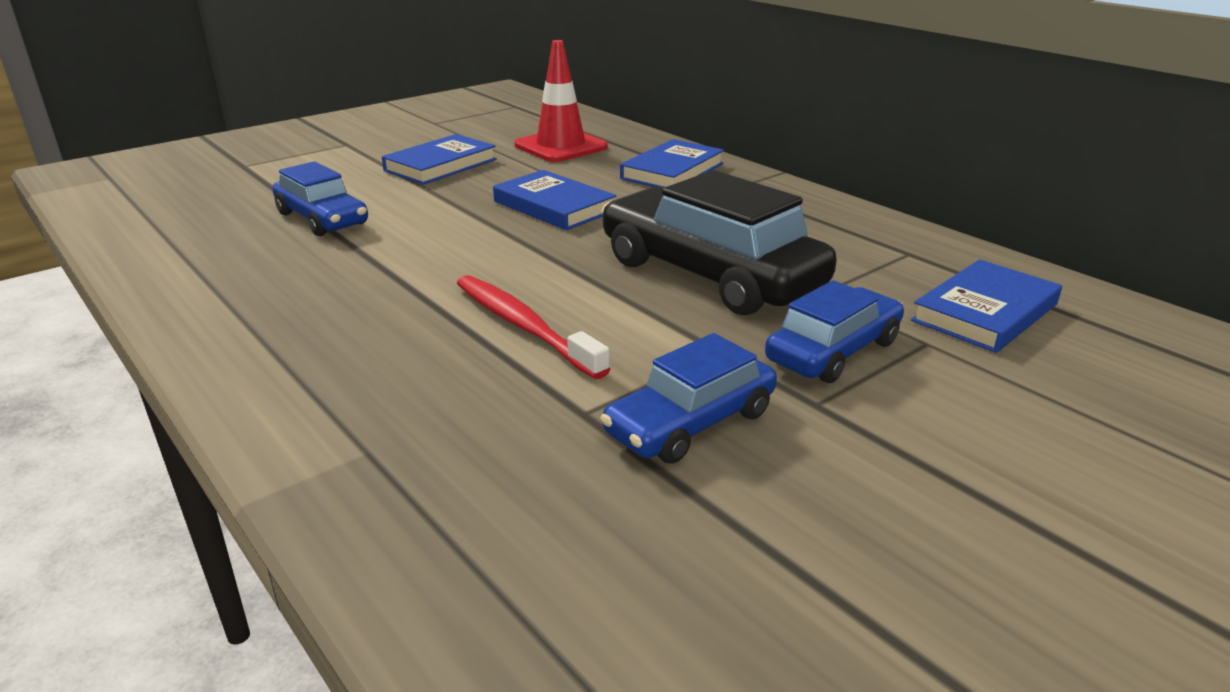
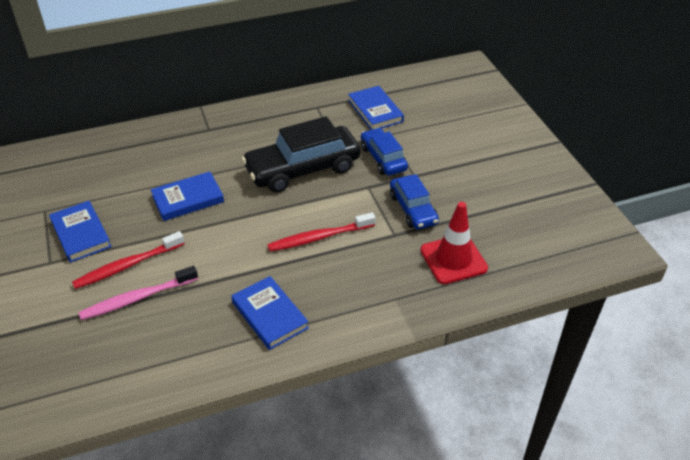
camera: 70 degrees left, 15 degrees up
blue car [272,161,368,236] -> pink toothbrush [78,266,198,320]
red traffic cone [514,40,608,162] -> red traffic cone moved to [420,202,488,284]
blue book [620,139,724,187] -> blue book moved to [231,276,309,350]
none -> red toothbrush [72,231,185,289]

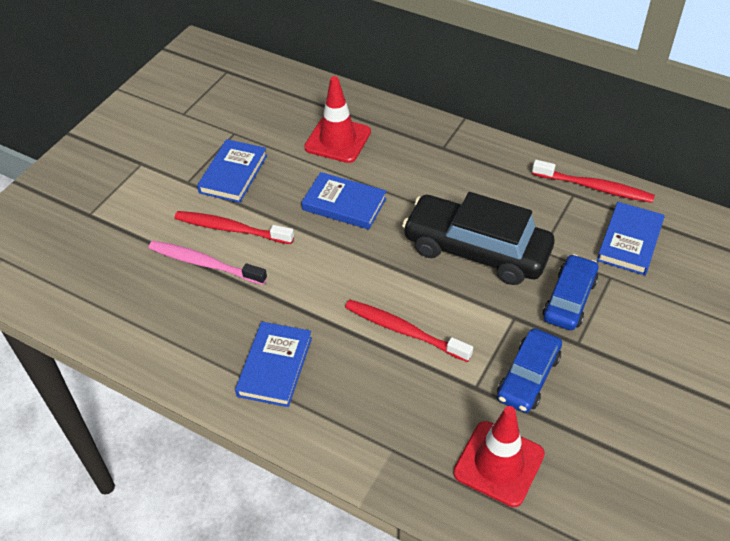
camera: 50 degrees right, 5 degrees up
none -> red traffic cone [304,76,371,163]
none -> red toothbrush [532,160,655,203]

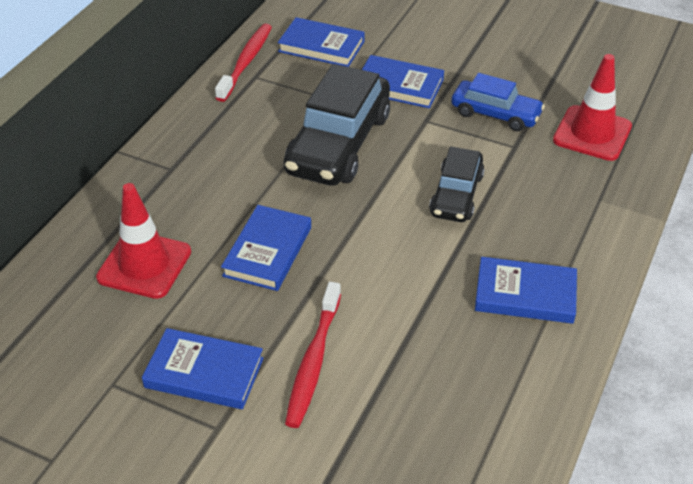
camera: 95 degrees left, 5 degrees down
pink toothbrush [149,241,267,285] -> none
red toothbrush [345,300,473,362] -> black car [429,147,485,222]
blue car [543,254,599,330] -> blue book [362,55,444,108]

